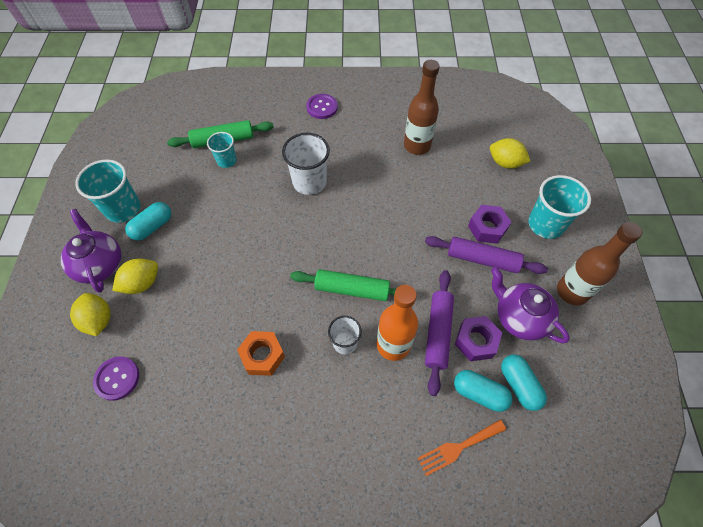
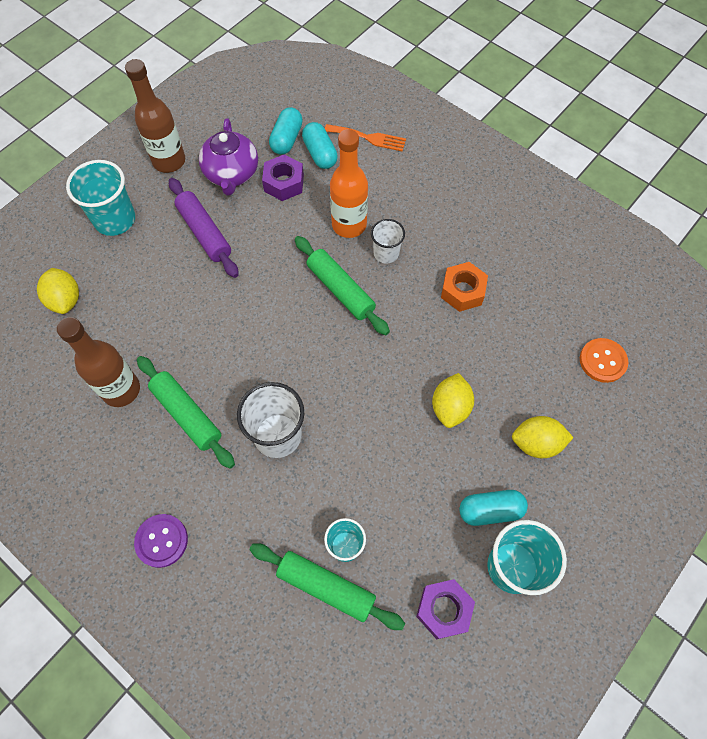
camera: 140 degrees left, 5 degrees up
purple teapot [60,209,122,293] -> none
yellow lemon [70,293,111,336] -> yellow lemon moved to [432,373,474,428]
purple button [93,357,139,401] -> orange button [580,338,628,383]
purple rolling pin [425,270,454,396] -> none
purple nut [468,205,511,244] -> purple nut moved to [416,579,475,639]
none -> green rolling pin [137,356,235,469]

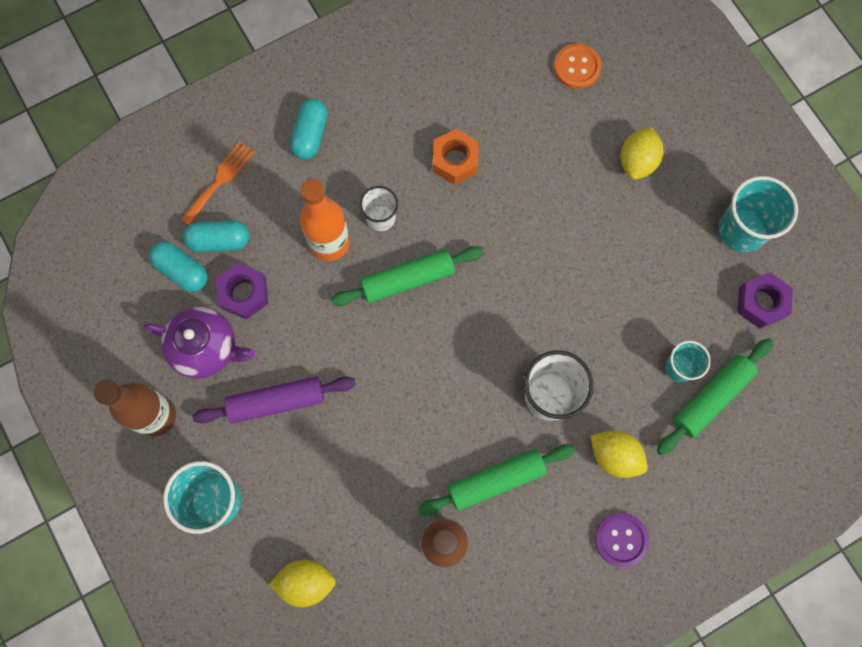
camera: 70 degrees left, 10 degrees up
yellow lemon [432,373,474,428] -> yellow lemon moved to [591,430,648,478]
turquoise capsule [459,490,528,526] -> turquoise capsule moved to [290,99,328,159]

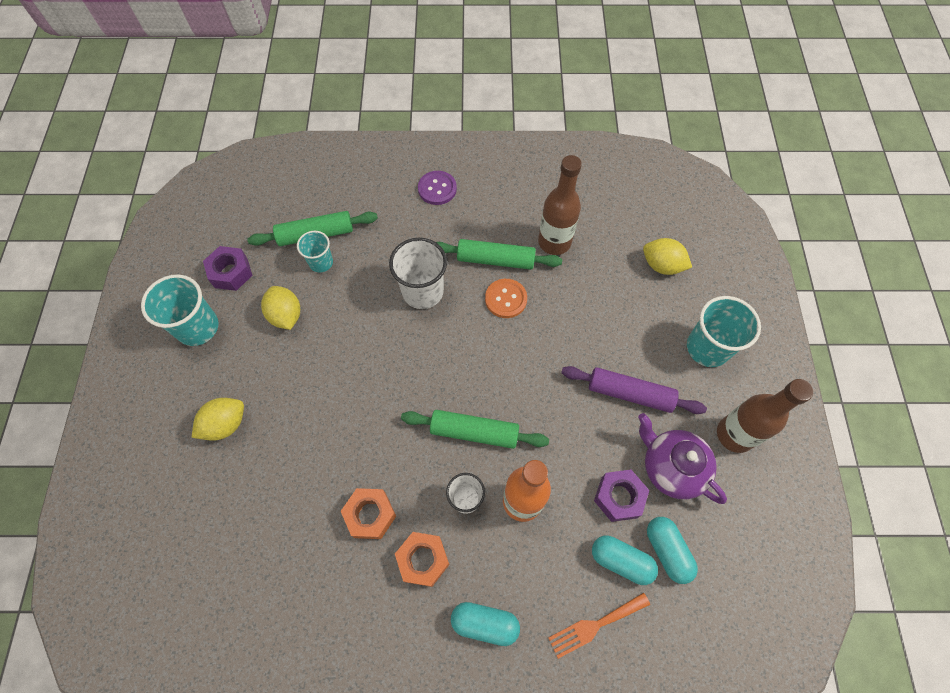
camera: 150 degrees left, 10 degrees down
turquoise capsule [290,99,328,159] -> turquoise capsule turned 60 degrees clockwise [451,602,520,646]
orange button [554,43,602,89] -> orange button moved to [485,279,527,318]
yellow lemon [591,430,648,478] -> yellow lemon moved to [261,286,300,330]
none -> orange nut [395,532,450,587]

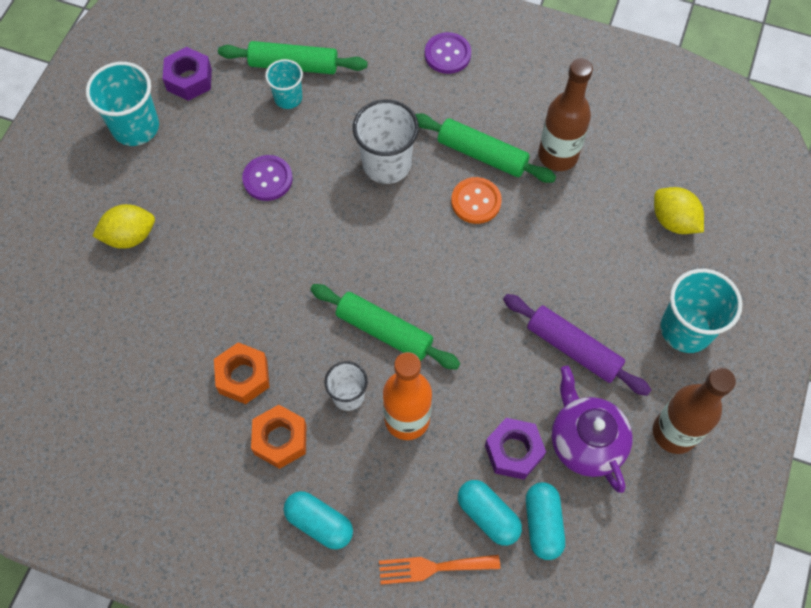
camera: 20 degrees right, 0 degrees up
yellow lemon [261,286,300,330] -> none
none -> purple button [242,155,293,201]

